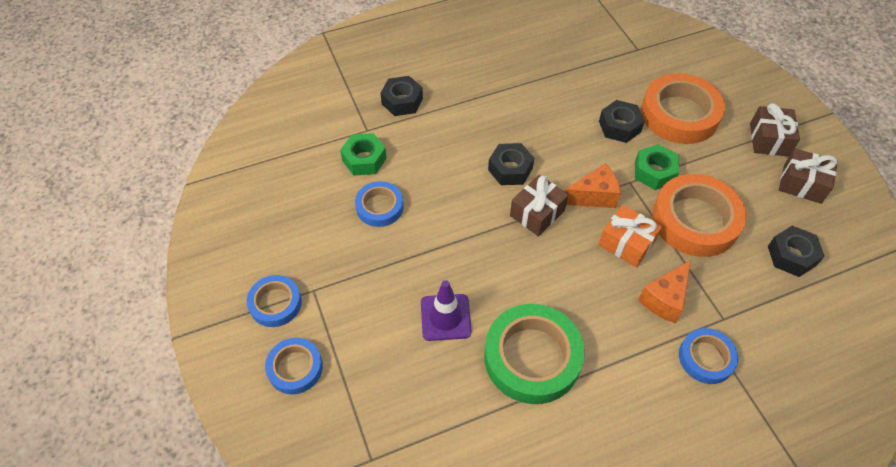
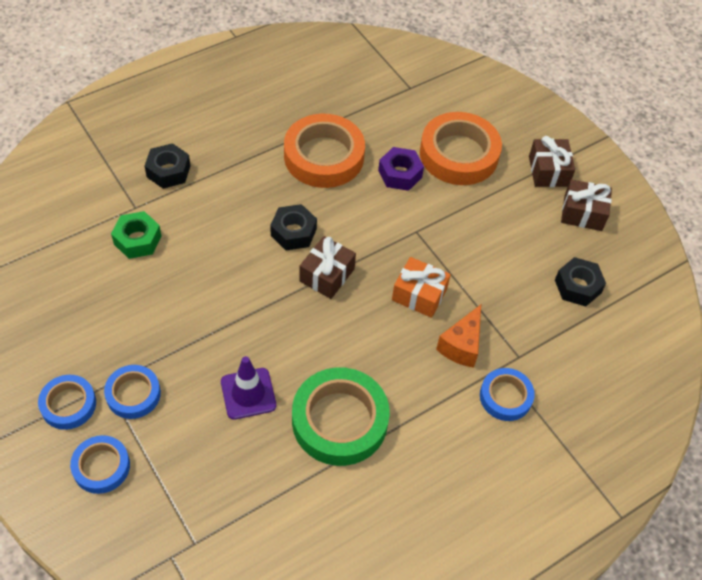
camera: 15 degrees left, 0 degrees up
blue tape [355,181,404,227] -> blue tape moved to [104,365,161,419]
orange cheese [564,164,621,208] -> none
black nut [599,100,645,143] -> purple nut [378,147,424,191]
green nut [635,144,679,190] -> none
orange tape [652,174,747,257] -> orange tape moved to [284,114,365,188]

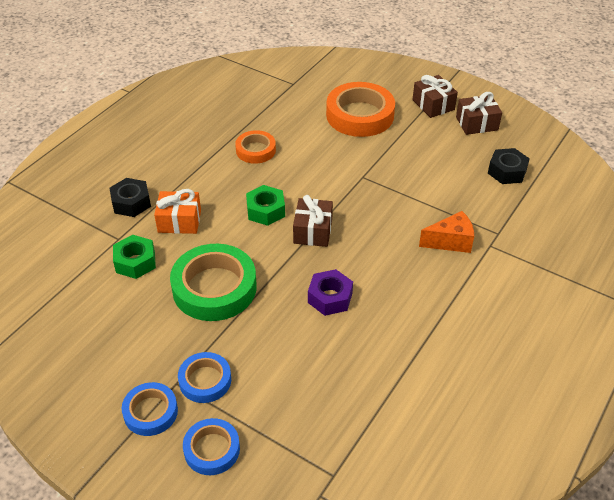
camera: 20 degrees left, 10 degrees down
purple traffic cone [221,356,276,420] -> none
black nut [270,204,317,250] -> green nut [246,185,285,226]
orange tape [284,114,365,188] -> orange tape [235,130,276,164], size x0.56
green tape [292,367,390,466] -> green tape moved to [170,244,257,321]
purple nut [378,147,424,191] -> purple nut moved to [308,269,353,316]
orange gift [392,257,451,318] -> orange gift moved to [154,189,201,234]
orange cheese [436,305,481,368] -> orange cheese turned 105 degrees counterclockwise [419,211,474,253]
blue tape [480,368,535,421] -> none

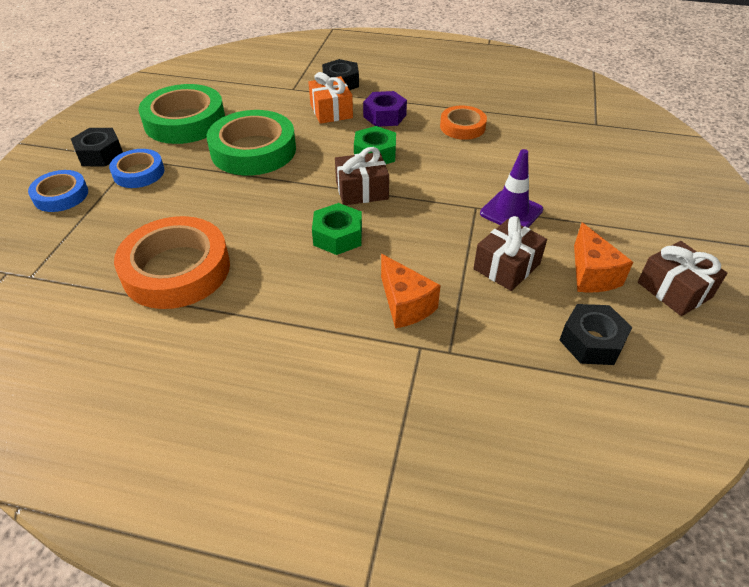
camera: 70 degrees right, 0 degrees up
green nut [113,235,156,279] -> green nut moved to [312,203,362,255]
blue tape [122,382,178,436] -> black nut [71,128,123,166]
purple nut [308,269,353,316] -> purple nut moved to [363,91,407,127]
orange tape [326,82,395,137] -> orange tape moved to [114,216,230,309]
brown gift [413,75,458,118] -> brown gift moved to [473,216,547,291]
none -> green tape [139,84,225,144]
none -> purple traffic cone [480,149,543,227]
none -> orange cheese [574,222,633,293]

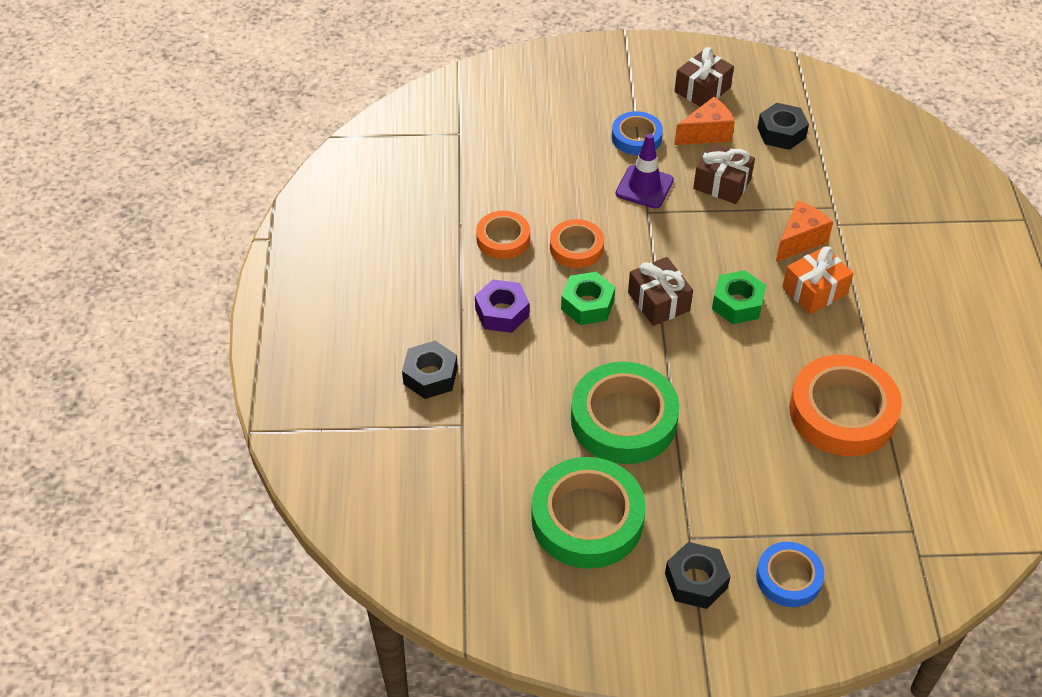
camera: 105 degrees left, 5 degrees up
blue tape [109,149,164,188] -> blue tape moved to [612,111,663,155]
orange gift [309,72,353,124] -> orange gift moved to [782,246,854,314]
none -> orange tape [550,219,604,268]

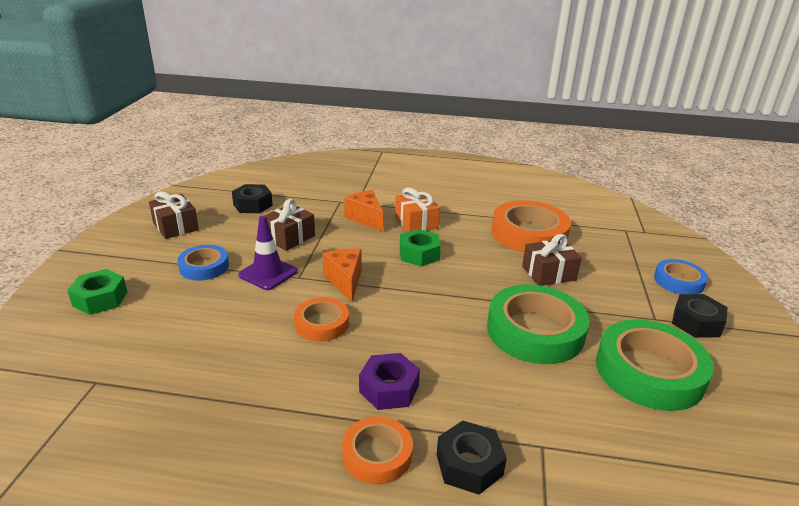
camera: 80 degrees left, 20 degrees down
orange tape [476,211,530,259] -> orange tape moved to [342,416,413,485]
green nut [561,272,615,325] -> green nut moved to [67,269,127,315]
brown gift [628,257,693,326] -> brown gift moved to [522,234,582,286]
orange cheese [674,97,735,145] -> orange cheese moved to [322,249,362,302]

